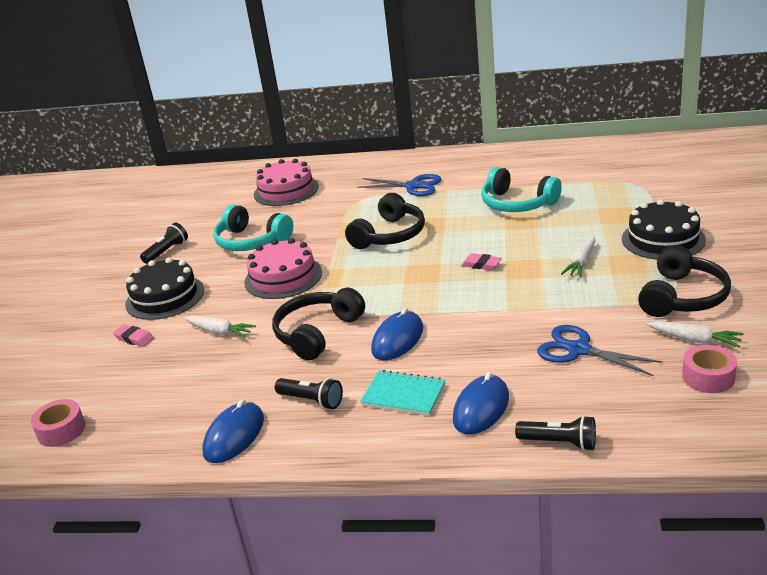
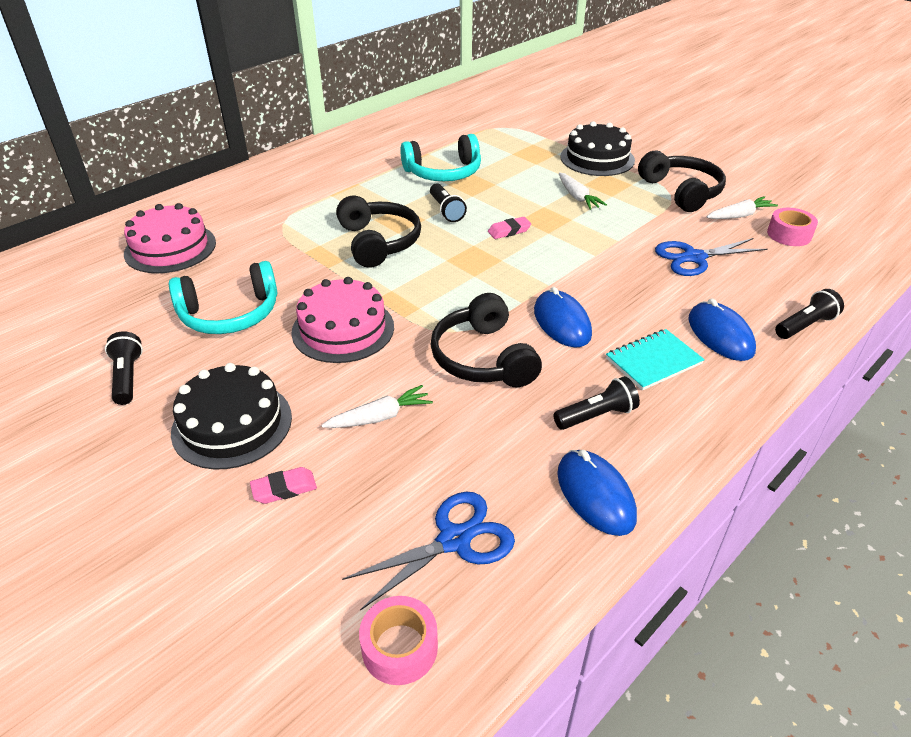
camera: 55 degrees left, 10 degrees up
blue scissors [357,174,441,196] -> blue scissors moved to [342,492,515,611]
none -> black flashlight [430,183,467,222]

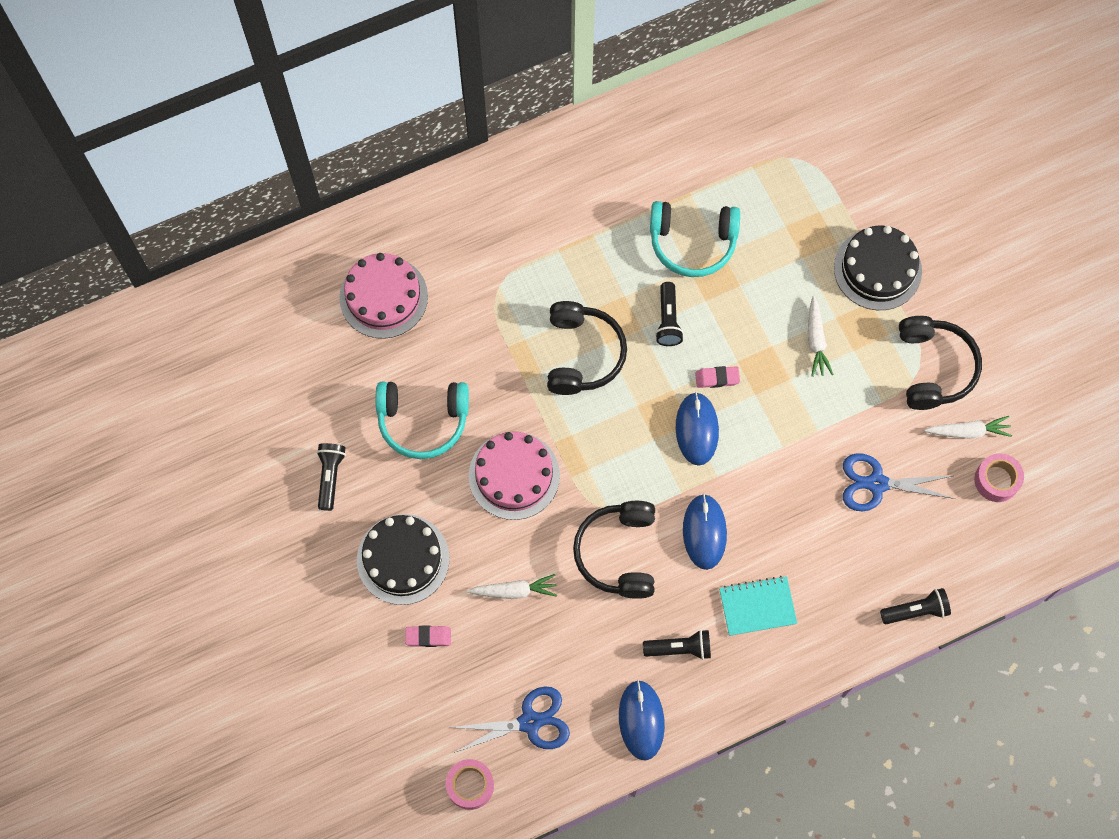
camera: 20 degrees right, 30 degrees up
blue mouse [688,298,756,361] -> blue mouse moved to [676,392,719,466]

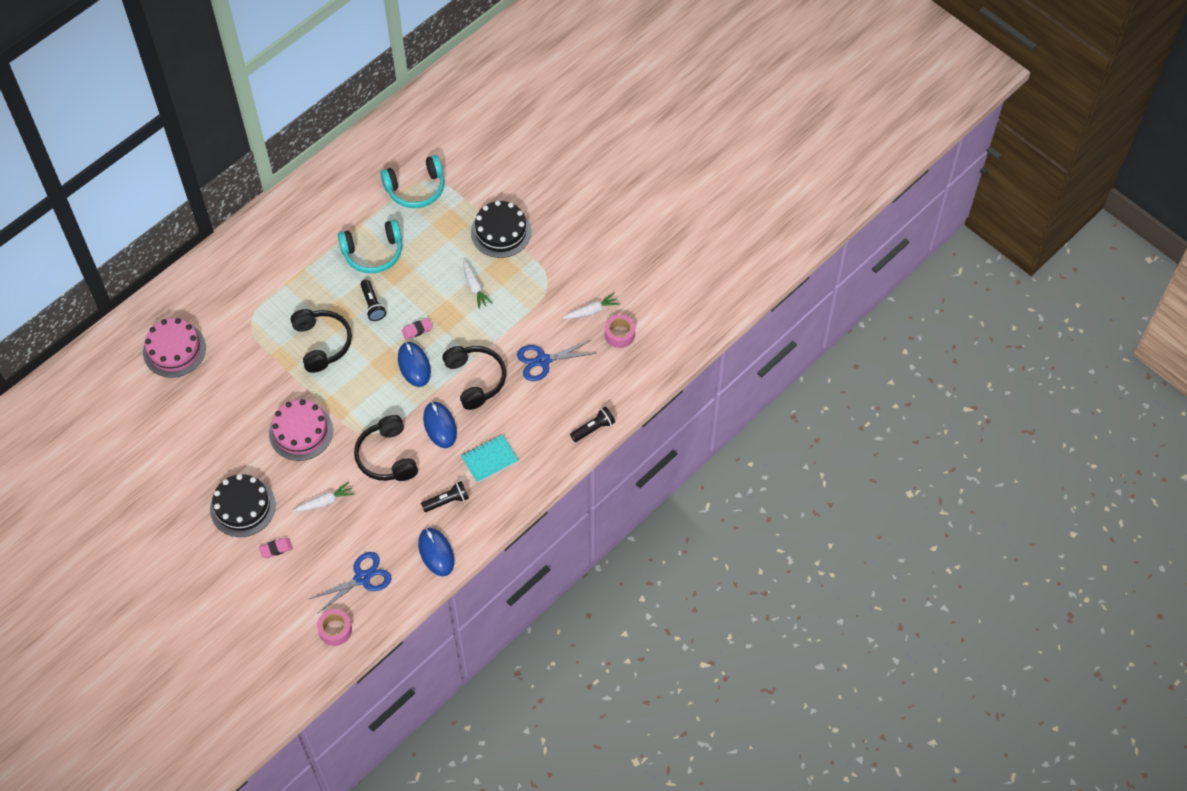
camera: 20 degrees left, 10 degrees down
black flashlight [317,443,346,511] -> none
turquoise headphones [375,382,469,459] -> turquoise headphones moved to [380,155,444,208]
black headphones [899,316,982,410] -> black headphones moved to [442,346,506,410]

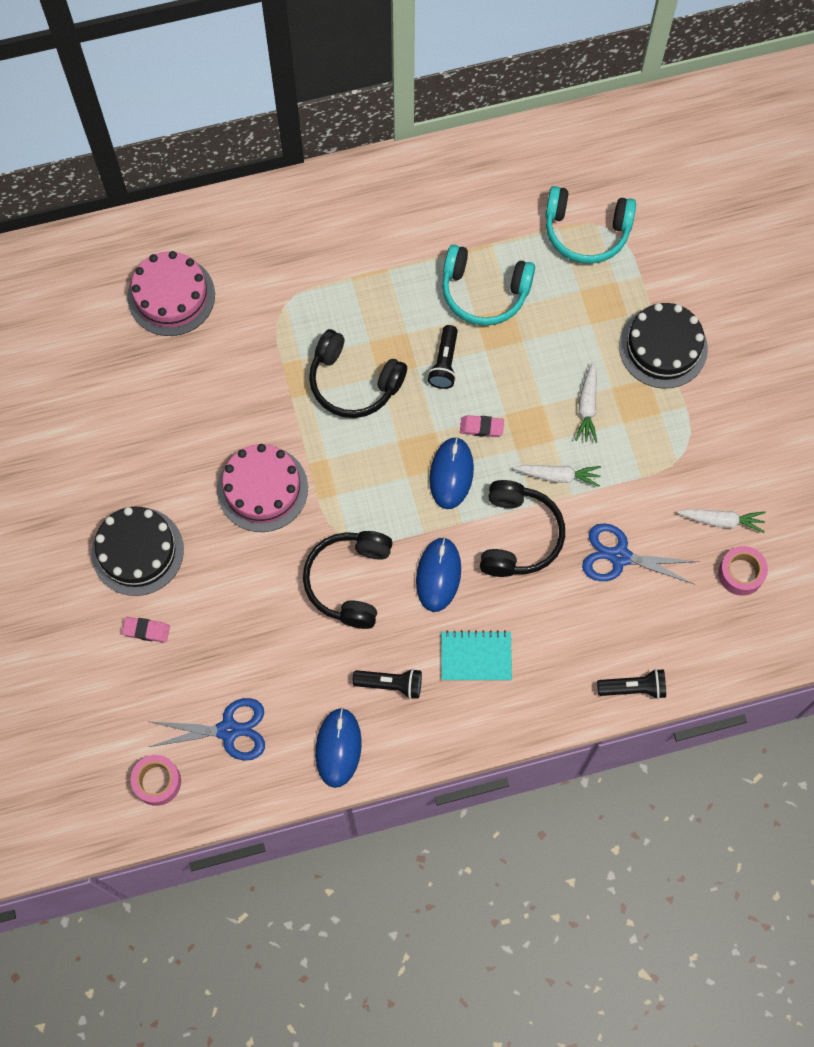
camera: 30 degrees right, 10 degrees up
black headphones [291,309,352,373] -> black headphones turned 105 degrees clockwise [309,329,407,418]
white carrot [293,482,354,512] -> white carrot moved to [514,465,601,487]

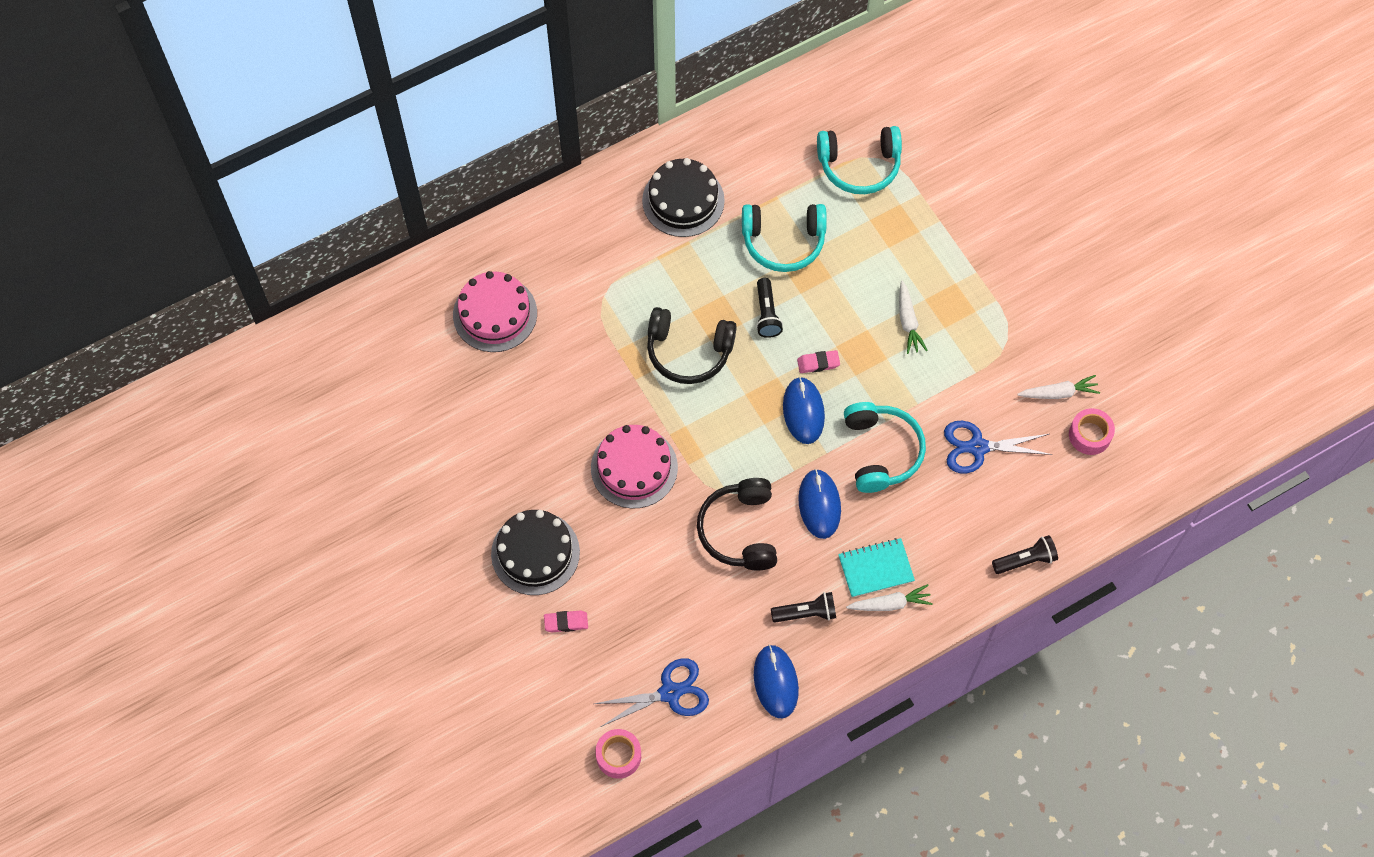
camera: 15 degrees left, 5 degrees down
black headphones [480,480,565,577] -> turquoise headphones [844,402,926,493]
white carrot [514,465,601,487] -> white carrot moved to [846,584,933,611]
black cake [619,303,708,388] -> black cake moved to [642,158,725,237]

